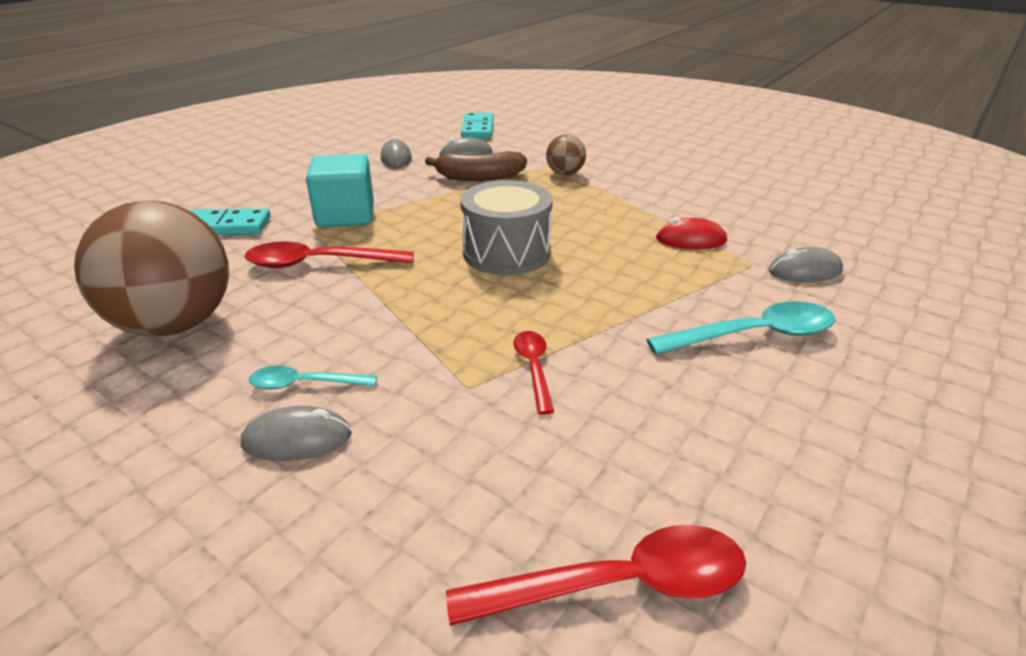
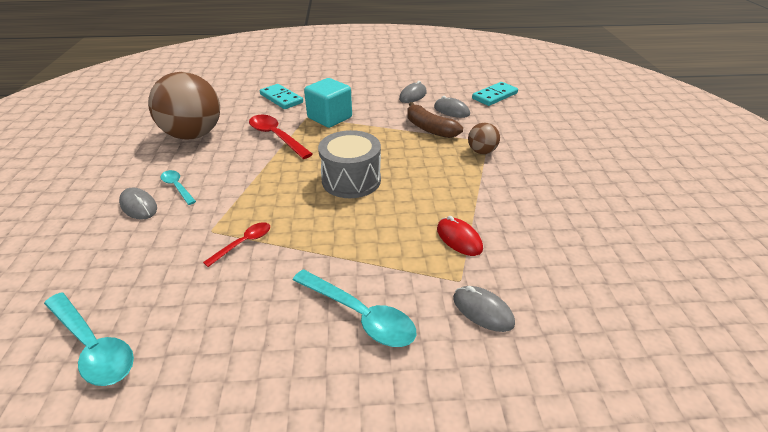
camera: 50 degrees right, 5 degrees up
red spoon [446,525,746,626] -> turquoise spoon [44,292,134,386]

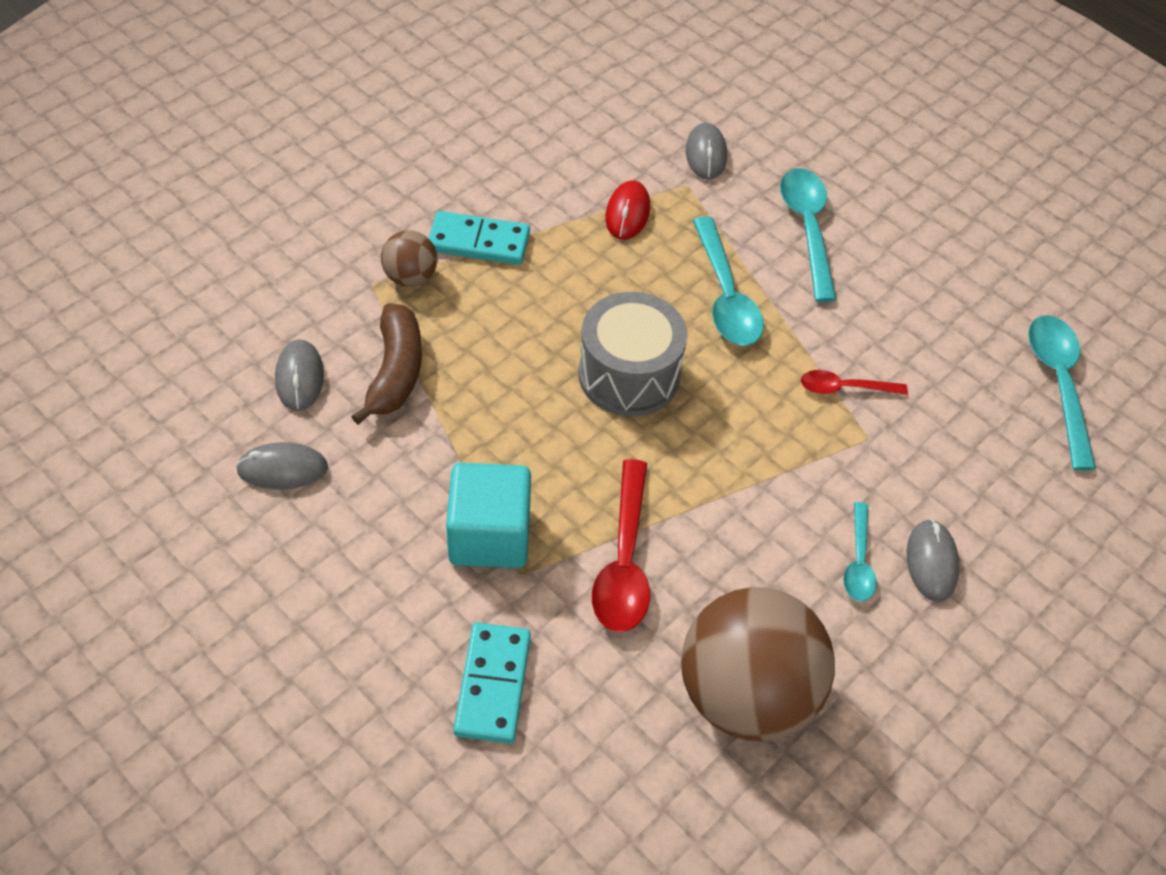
camera: 135 degrees left, 15 degrees up
turquoise domino [472,82,518,106] -> turquoise domino moved to [429,211,530,265]
none -> turquoise spoon [693,216,764,346]

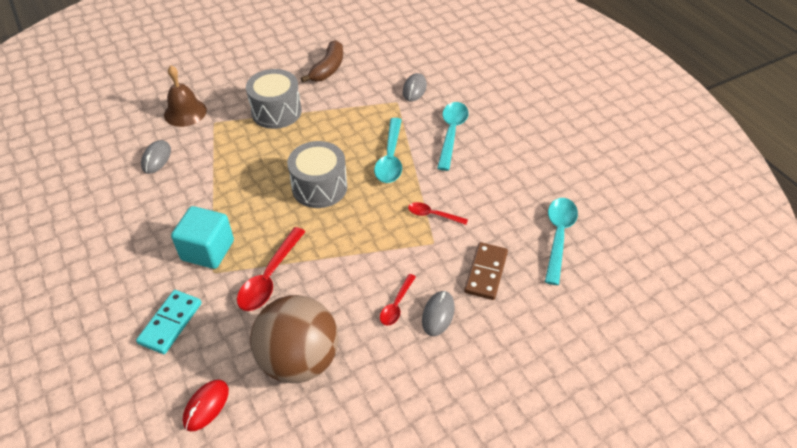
camera: 20 degrees right, 5 degrees down
grey mouse [236,442,328,490] -> none
brown banana [351,303,422,425] -> brown banana moved to [301,40,343,82]
brown ball [381,230,437,287] -> none
turquoise domino [429,211,530,265] -> grey drum [246,69,302,129]
red mouse [605,180,650,240] -> red mouse moved to [183,380,229,431]
turquoise spoon [843,502,877,601] -> red spoon [380,274,416,326]
none -> brown bell [164,65,207,127]
none -> brown domino [464,242,508,300]

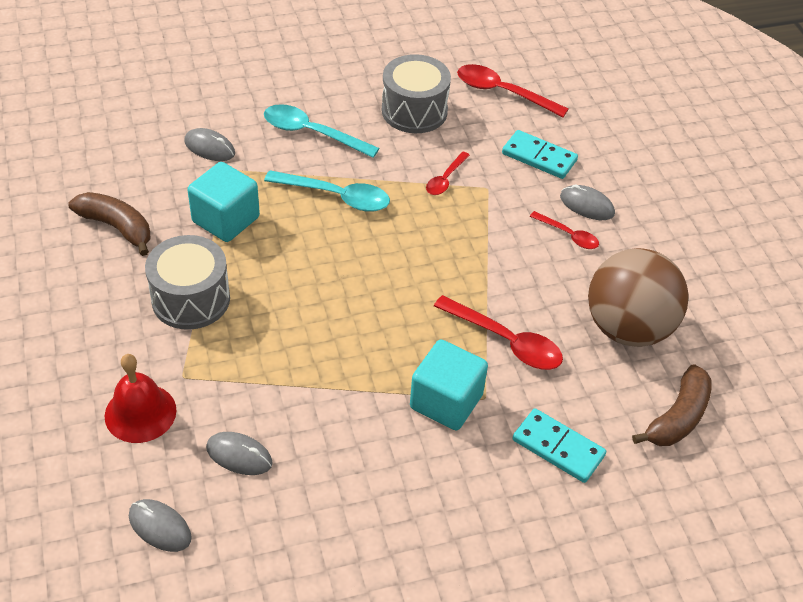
camera: 80 degrees left, 0 degrees up
brown bell [164,65,207,127] -> red bell [105,354,177,443]
red mouse [183,380,229,431] -> brown banana [632,364,712,446]
grey drum [287,141,347,208] -> grey drum moved to [382,54,451,133]
brown domino [464,242,508,300] -> turquoise domino [502,130,578,179]
turquoise spoon [545,198,578,285] -> red spoon [457,64,569,117]
none -> grey mouse [129,499,192,552]
none -> turquoise cube [187,162,260,242]

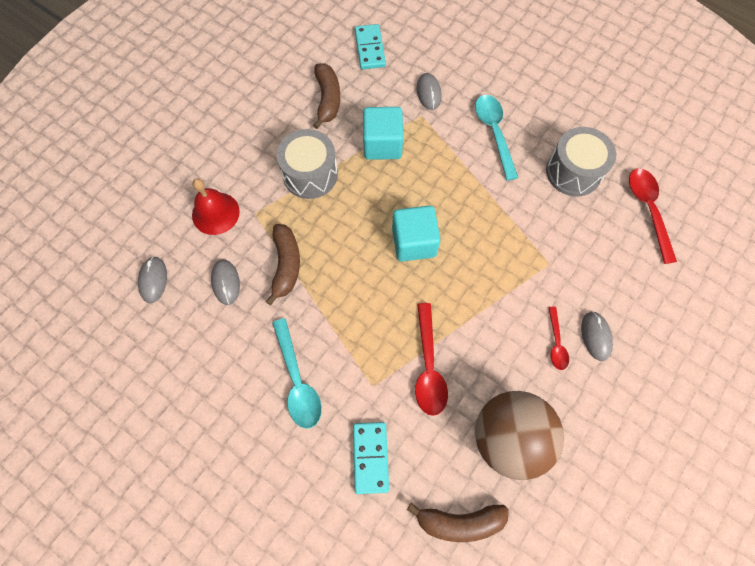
camera: 55 degrees right, 20 degrees up
turquoise spoon [264,170,390,212] -> turquoise spoon moved to [272,318,322,429]
turquoise cube [410,339,488,430] -> turquoise cube moved to [392,205,441,262]
red spoon [426,152,470,195] -> none
turquoise domino [502,130,578,179] -> turquoise domino moved to [355,24,386,69]
none -> brown banana [266,224,300,305]

